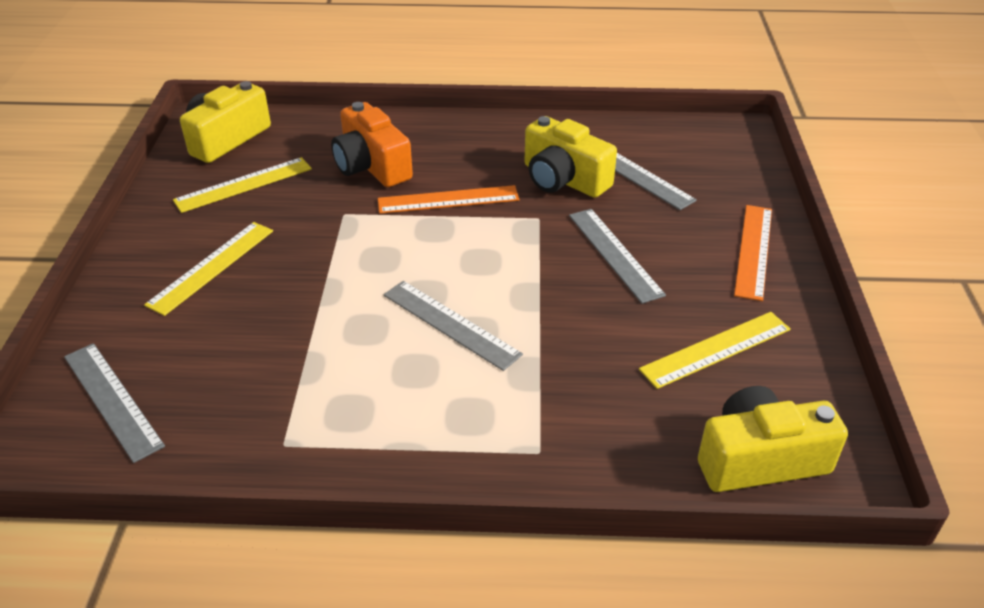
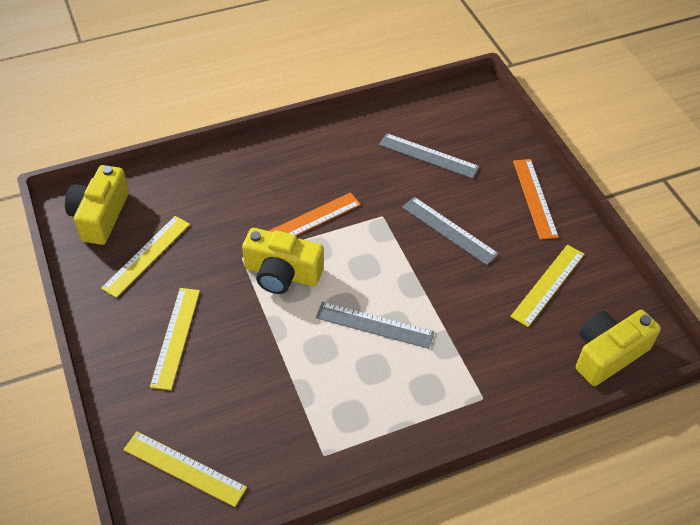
camera: 25 degrees left, 10 degrees up
grey ruler [64,343,165,463] -> yellow ruler [123,431,247,507]
orange camera [331,102,413,187] -> none
yellow camera [524,116,617,198] -> yellow camera moved to [242,228,324,294]

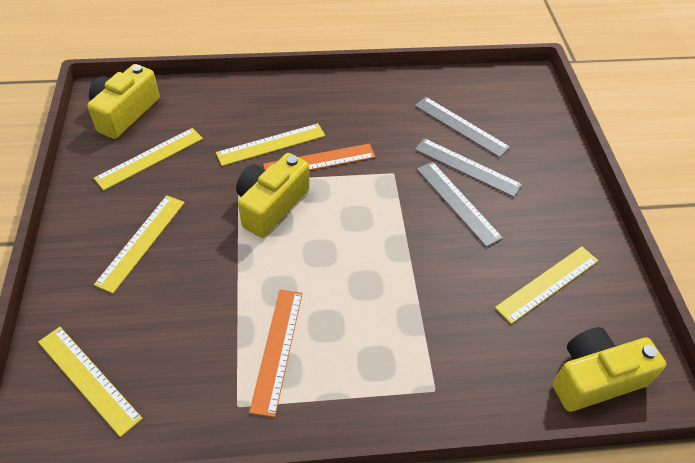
camera: 15 degrees right, 0 degrees up
yellow camera [242,228,324,294] -> yellow camera turned 90 degrees clockwise [236,153,310,238]
grey ruler [316,302,435,349] -> grey ruler moved to [415,138,523,197]
orange ruler [513,159,559,240] -> orange ruler moved to [249,290,302,417]
none -> yellow ruler [216,123,325,166]

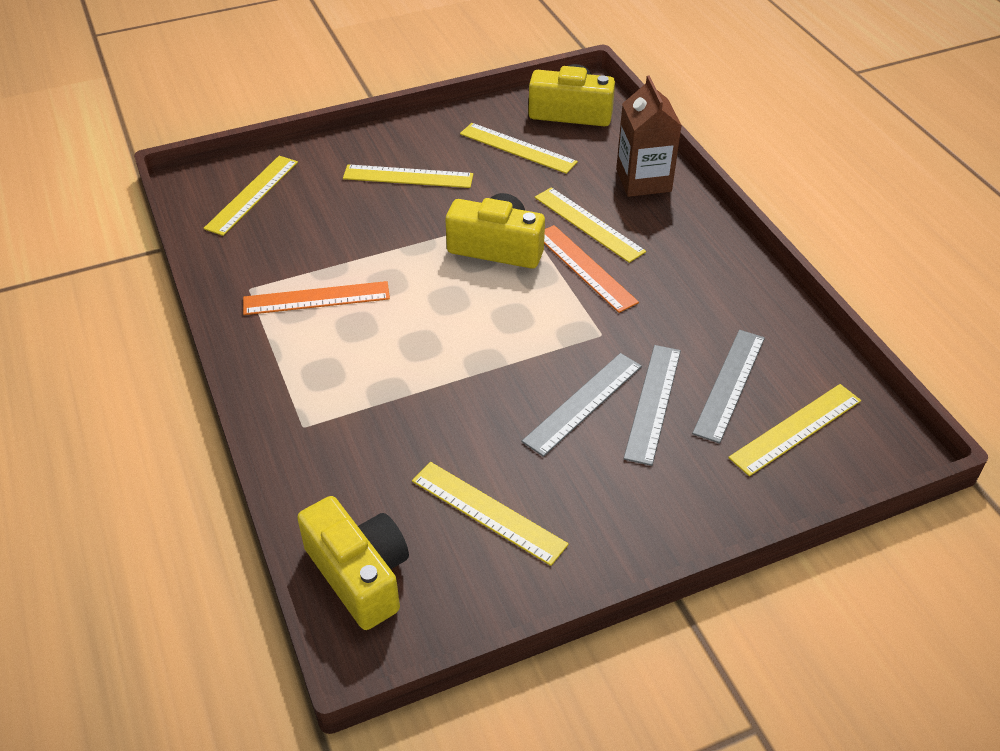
camera: 75 degrees right, 5 degrees down
none -> brown carton [616,76,682,197]
none -> yellow ruler [728,384,861,476]

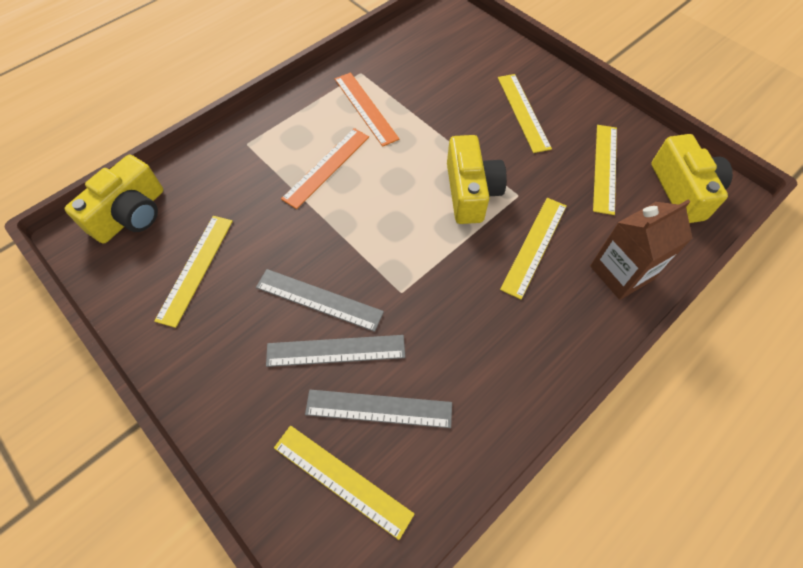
camera: 70 degrees right, 15 degrees up
yellow ruler [203,156,298,236] -> none
orange ruler [544,225,639,313] -> orange ruler moved to [281,128,369,209]

